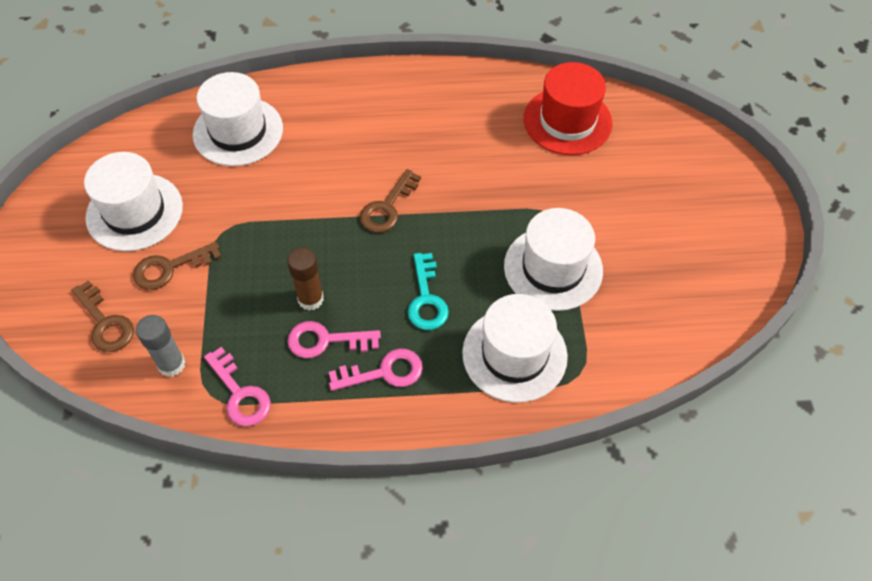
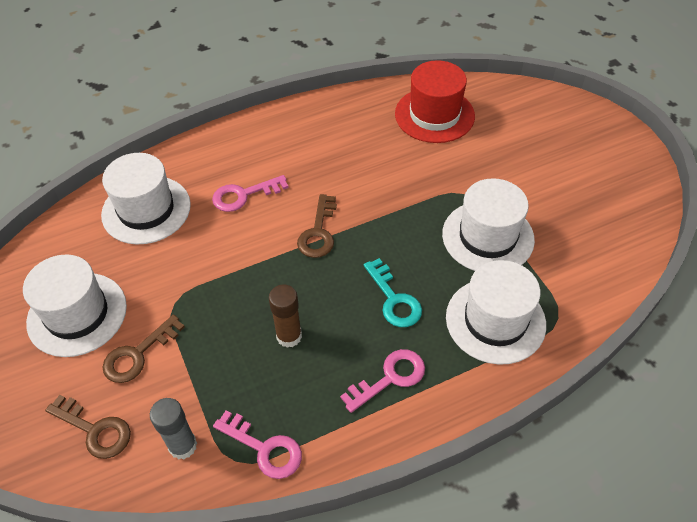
camera: 20 degrees left, 5 degrees down
pink key [287,321,381,358] -> pink key moved to [212,175,289,212]

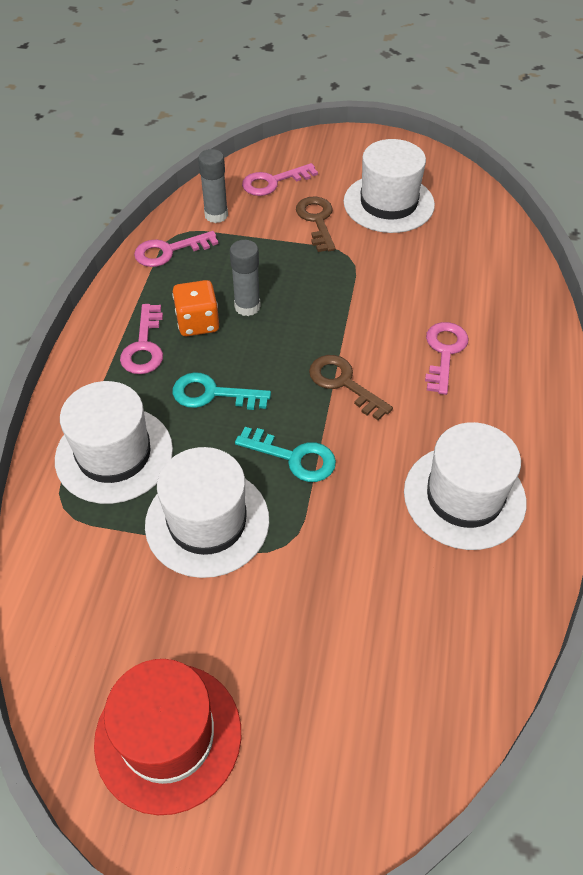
camera: 125 degrees right, 0 degrees up
brown key [45,395,131,459] -> pink key [242,163,318,196]
white hat [101,153,191,245] -> white hat moved to [404,422,526,550]
brown glue stick [269,284,302,348] -> grey glue stick [230,240,261,316]
red hat [395,60,475,143] -> red hat moved to [94,659,241,815]
none -> orange dice [172,280,219,336]
none -> turquoise key [235,427,336,482]

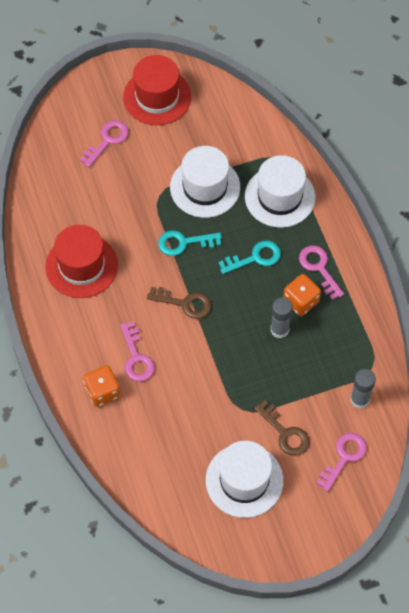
camera: 150 degrees right, 10 degrees up
pink key [134,231,218,267] -> pink key moved to [79,120,129,167]
white hat [404,422,526,550] -> red hat [45,225,118,298]
none -> orange dice [83,365,120,407]

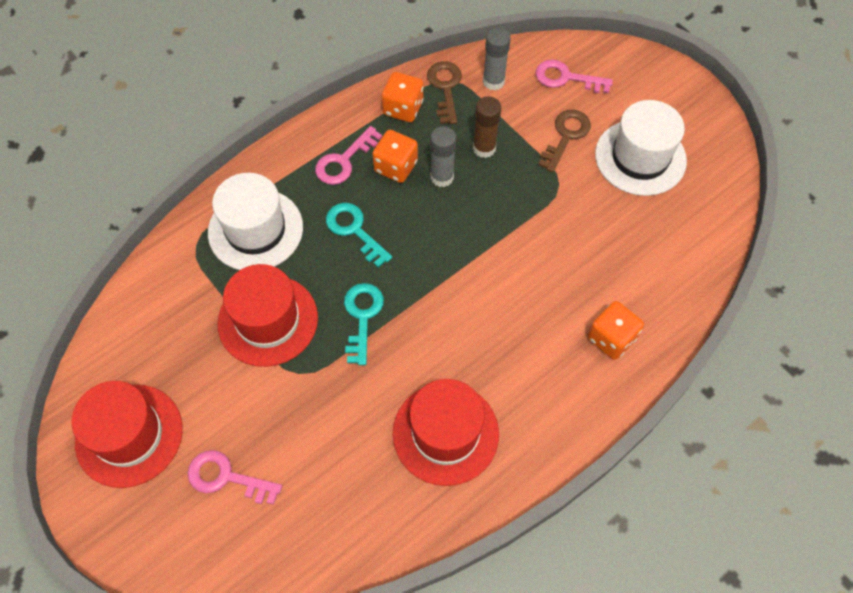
camera: 110 degrees left, 0 degrees up
pink key [120,322,155,382] -> none
brown key [147,287,211,319] -> brown key moved to [427,61,462,124]
turquoise key [158,230,222,256] -> turquoise key turned 150 degrees counterclockwise [344,283,384,365]
white hat [170,146,240,218] -> red hat [217,264,318,367]
none -> orange dice [382,72,423,122]
none -> brown glue stick [473,96,501,158]

